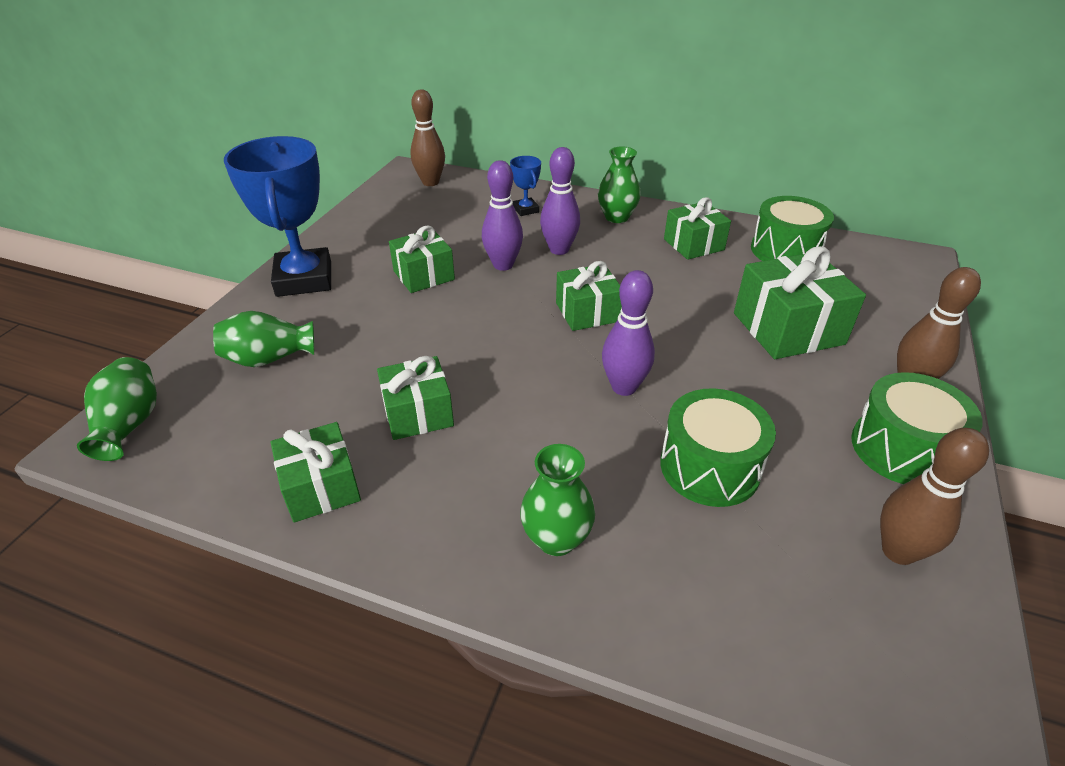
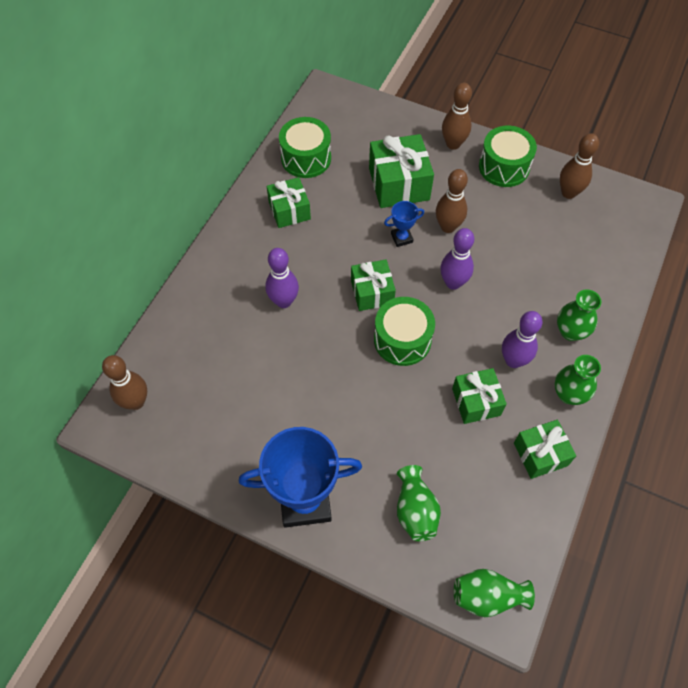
camera: 85 degrees left, 20 degrees up
green gift [389,225,455,293] -> none
purple bowling pin [482,160,523,271] -> purple bowling pin moved to [502,311,543,368]
blue trophy [510,156,541,216] -> blue trophy moved to [384,201,424,247]
green vase [598,146,641,223] -> green vase moved to [555,355,601,405]
green drum [660,388,776,507] -> green drum moved to [374,297,435,366]
none -> brown bowling pin [436,169,468,233]

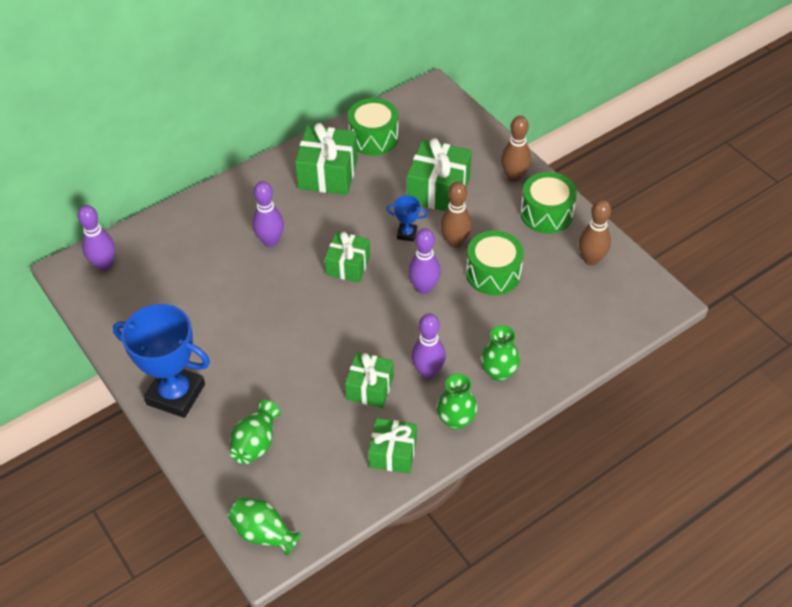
camera: 30 degrees right, 10 degrees down
brown bowling pin [102,355,147,410] -> purple bowling pin [78,205,115,271]
green gift [267,177,311,228] -> green gift [295,123,358,195], size x1.54
green drum [374,297,435,366] -> green drum moved to [466,230,524,295]

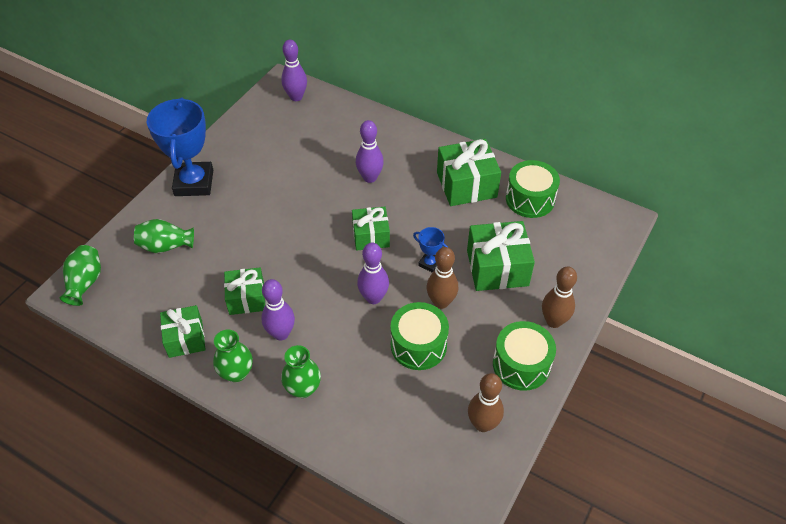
camera: 65 degrees right, 0 degrees up
blue trophy [386,195,428,242] -> blue trophy turned 45 degrees counterclockwise [413,227,448,273]

